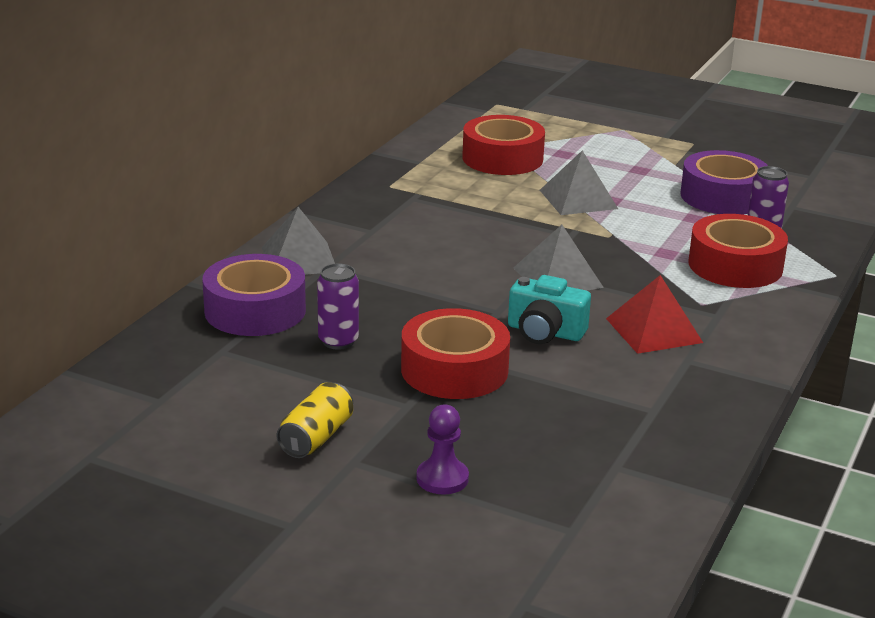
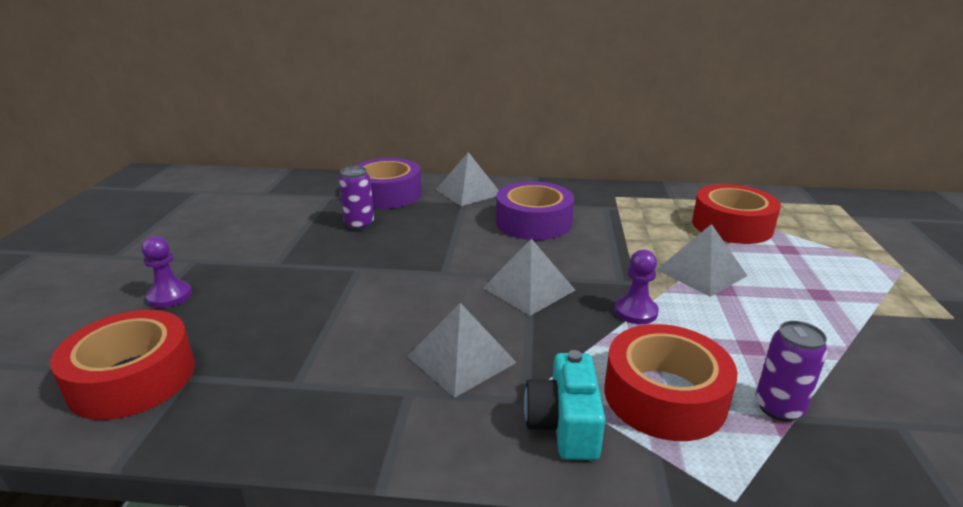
camera: 70 degrees right, 0 degrees up
yellow can [277,382,353,458] -> none
red tape [401,308,510,399] -> red tape moved to [50,310,195,420]
turquoise camera [508,275,591,344] -> turquoise camera moved to [524,350,605,460]
red pyramid [606,275,703,354] -> grey pyramid [407,303,517,398]
purple tape [680,150,768,214] -> purple tape moved to [496,181,574,240]
none -> purple pawn [614,250,659,324]

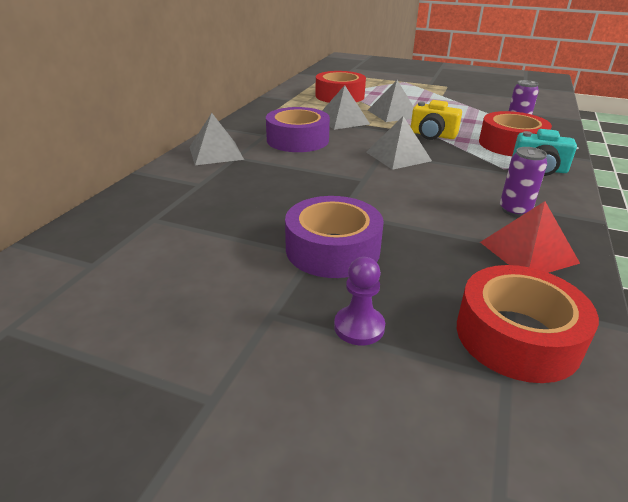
camera: 75 degrees left, 5 degrees up
purple can [339,166,374,230] -> purple can moved to [500,147,547,217]
purple tape [355,158,422,209] -> purple tape moved to [285,196,384,278]
grey pyramid [407,303,517,398] -> grey pyramid moved to [322,85,370,130]
purple pawn [614,250,659,324] -> yellow camera [411,100,462,140]
none -> red pyramid [480,201,580,273]

